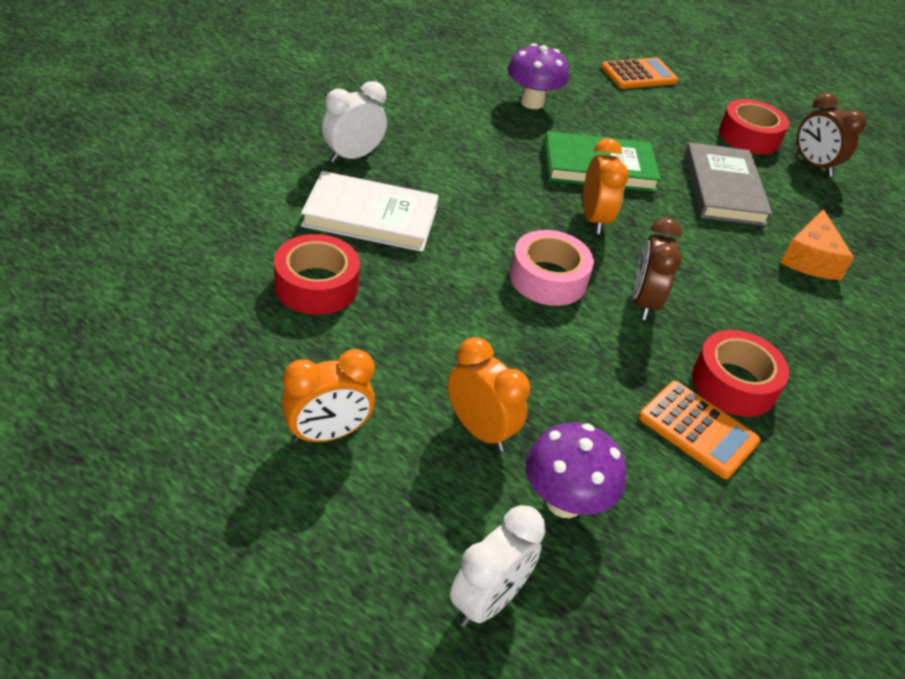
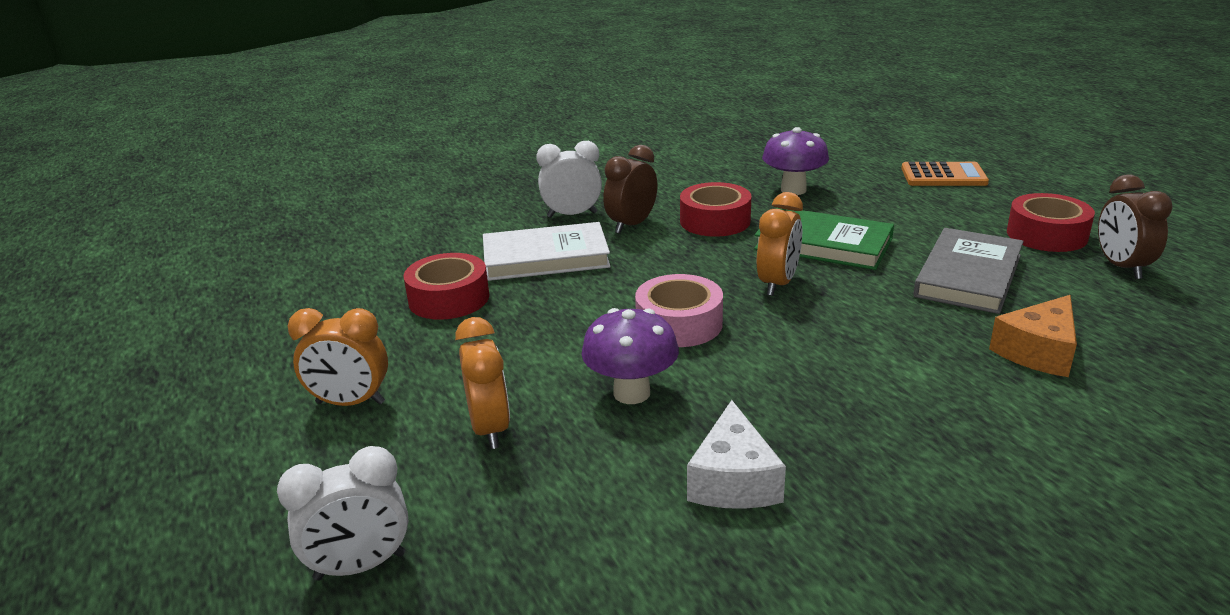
camera: 35 degrees right, 15 degrees down
white book [301,171,439,252] -> white book turned 45 degrees counterclockwise [483,222,611,281]
purple mushroom [526,423,626,518] -> purple mushroom moved to [581,308,679,404]
brown clock [633,218,681,320] -> brown clock moved to [603,145,658,234]
orange calculator [638,381,760,479] -> white cheese [687,400,786,509]
red tape [692,330,789,417] -> red tape moved to [680,182,751,237]

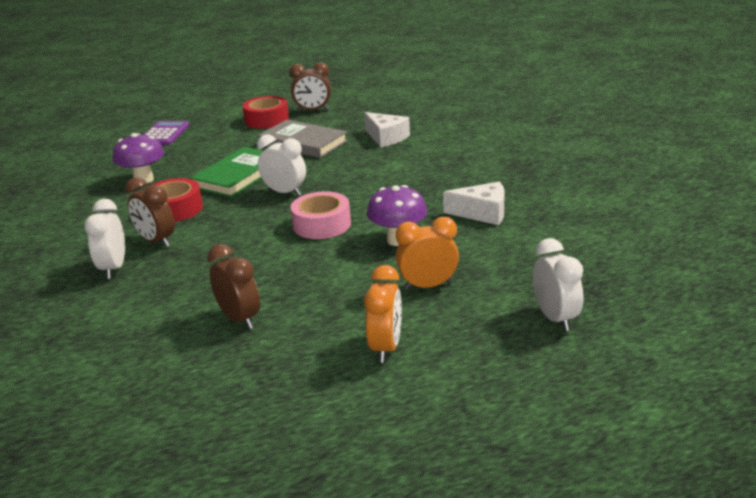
camera: 85 degrees left, 0 degrees up
red tape [403,253,489,320] -> brown clock [207,244,260,329]
white book [483,222,611,281] -> none
orange clock [757,192,803,296] -> white clock [257,134,306,196]
orange calculator [901,162,989,186] -> purple calculator [144,121,190,145]
orange cheese [989,295,1077,377] -> white cheese [364,112,410,147]

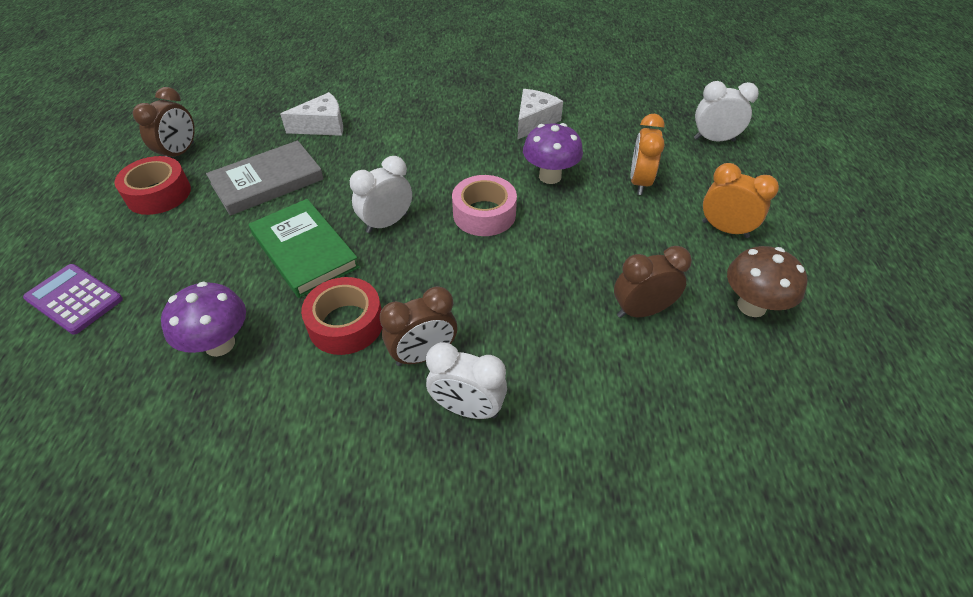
camera: 70 degrees left, 20 degrees up
none -> brown mushroom [727,246,808,317]

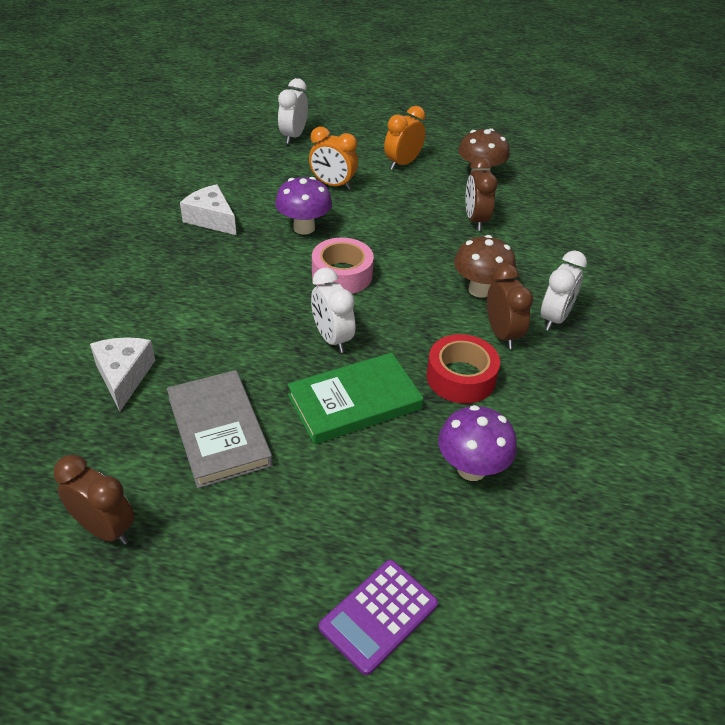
camera: 80 degrees left, 5 degrees down
red tape [114,156,191,215] -> none
none -> brown mushroom [454,235,516,298]

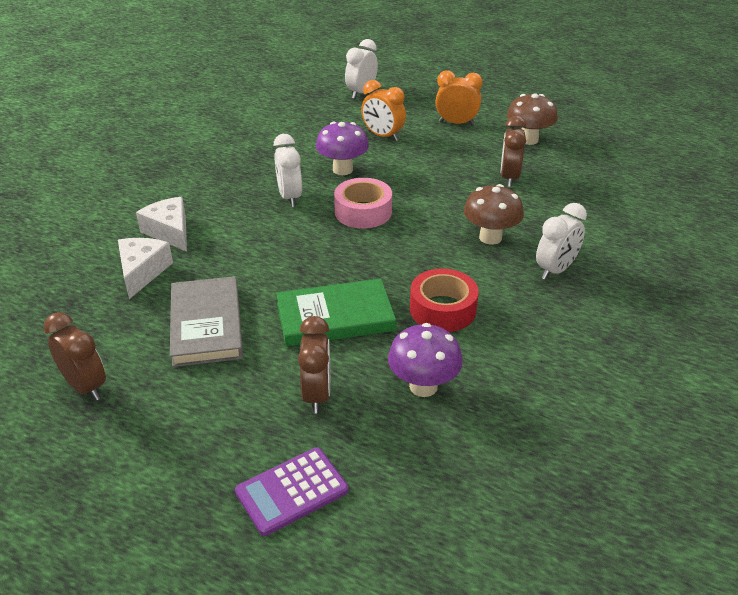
camera: 15 degrees right, 5 degrees down
white cheese [180,184,236,235] -> white cheese moved to [136,197,187,252]
white clock [311,268,355,353] -> white clock moved to [274,134,302,207]
orange clock [384,106,425,170] -> orange clock turned 45 degrees clockwise [435,70,483,125]
brown clock [487,264,533,349] -> brown clock moved to [298,316,330,414]

